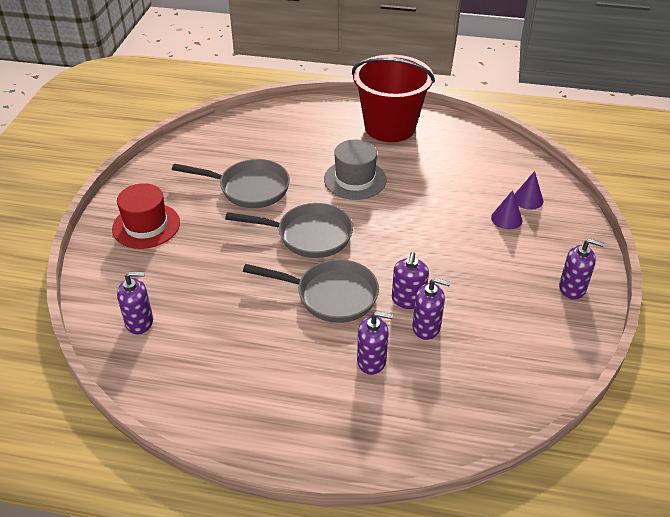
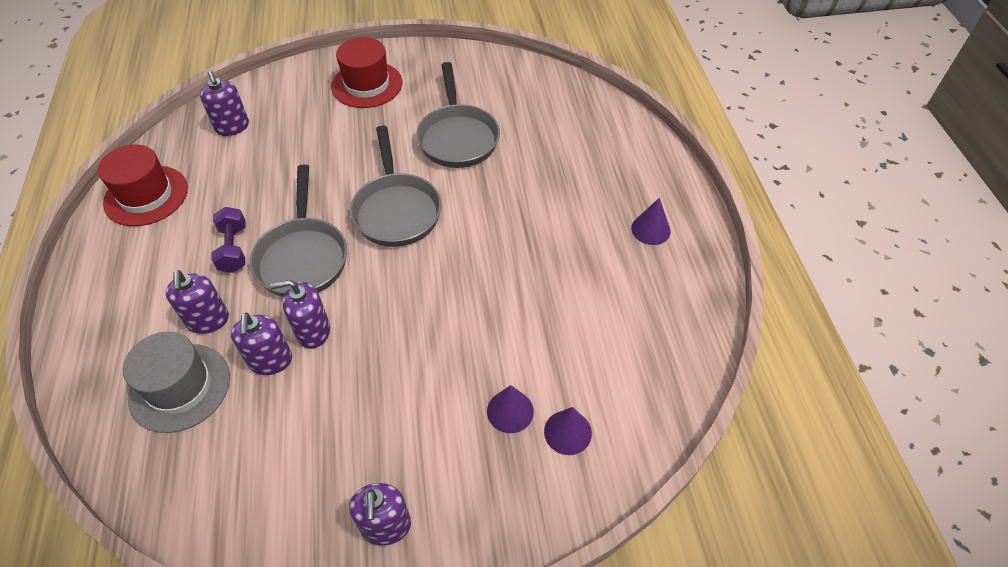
camera: 70 degrees right, 10 degrees up
grey hat [324,140,387,200] -> grey hat moved to [123,332,230,433]
red bucket [352,55,435,142] -> purple cone [631,198,671,245]
none -> red hat [98,144,188,226]
none -> purple dumbbell [211,207,246,273]

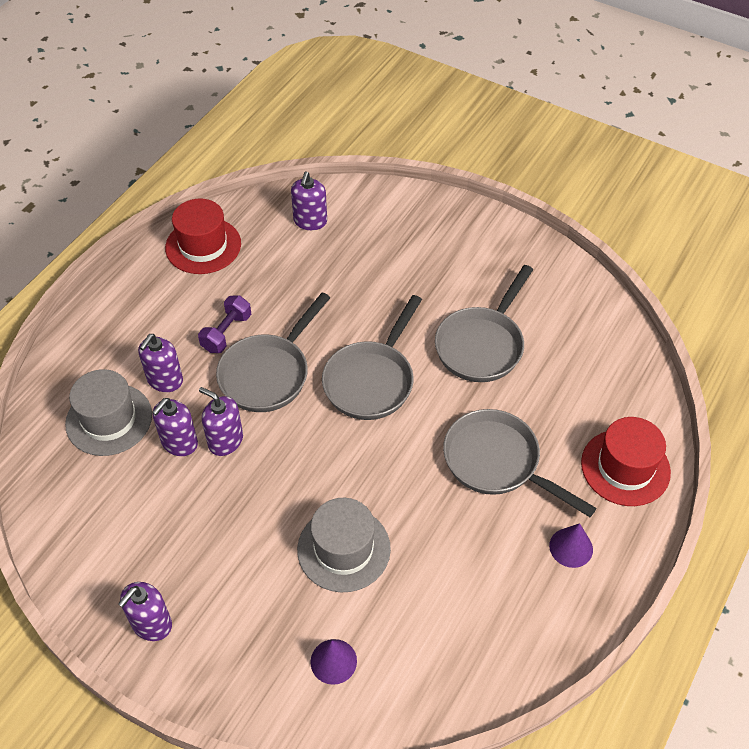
camera: 40 degrees right, 0 degrees up
red hat [331,37,402,108] -> red hat moved to [581,417,671,506]
purple cone [487,385,534,433] -> none
none -> grey hat [297,498,391,592]
none -> grey pan [443,409,597,517]

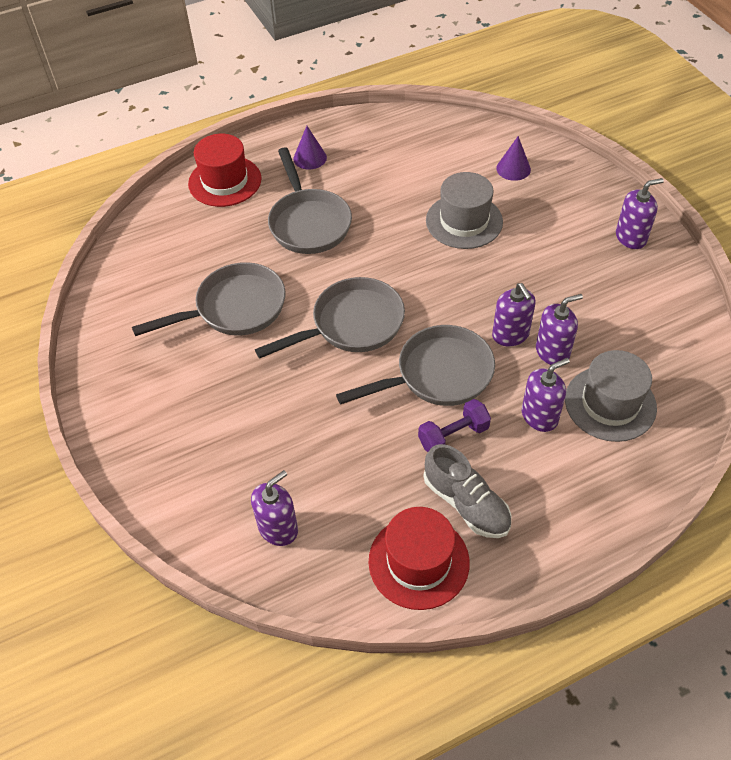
camera: 145 degrees left, 0 degrees up
none -> grey shoe [424,444,511,538]

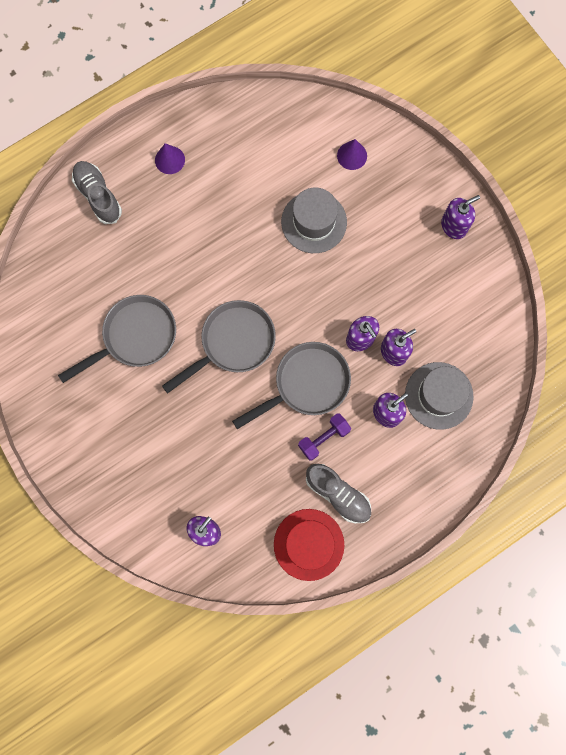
camera: 10 degrees left, 25 degrees up
red hat [188,134,262,207] -> grey shoe [72,161,122,224]
grey pan [268,147,352,254] -> none

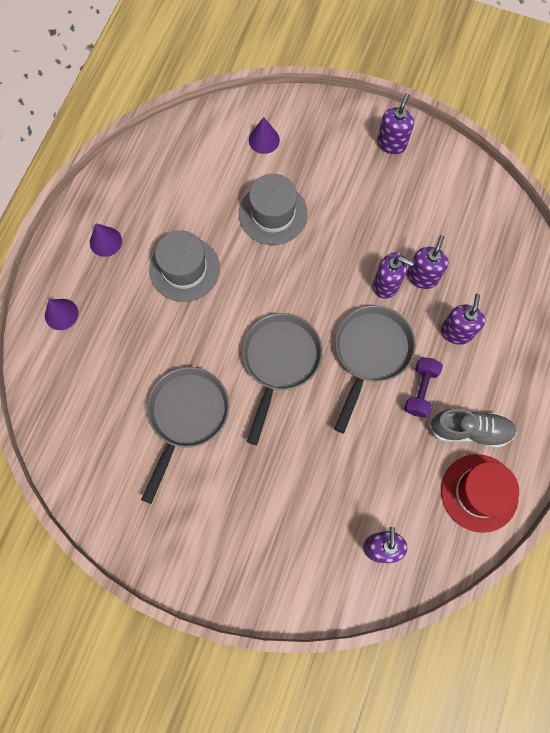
camera: 35 degrees left, 5 degrees down
grey shoe [72,161,122,224] -> purple cone [45,299,78,330]
grey hat [405,362,474,430] -> grey hat moved to [149,230,220,302]

